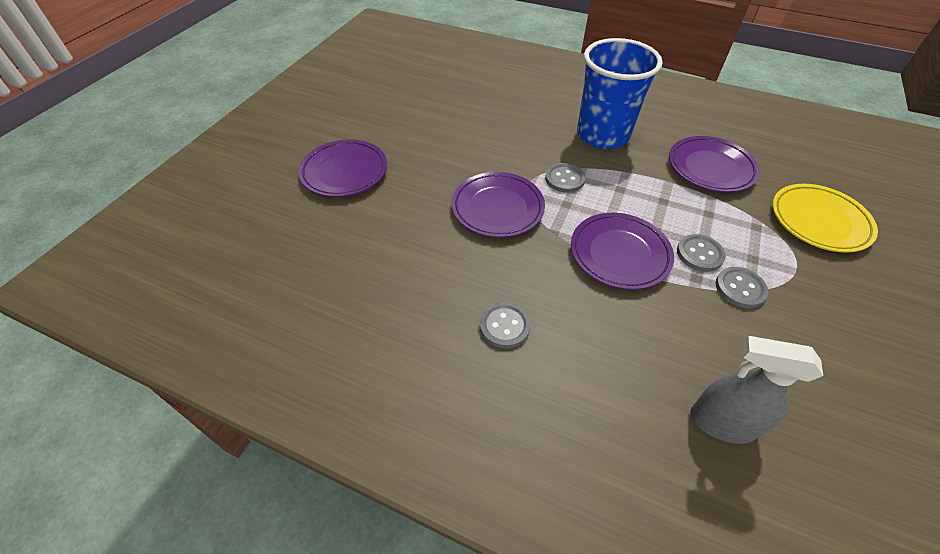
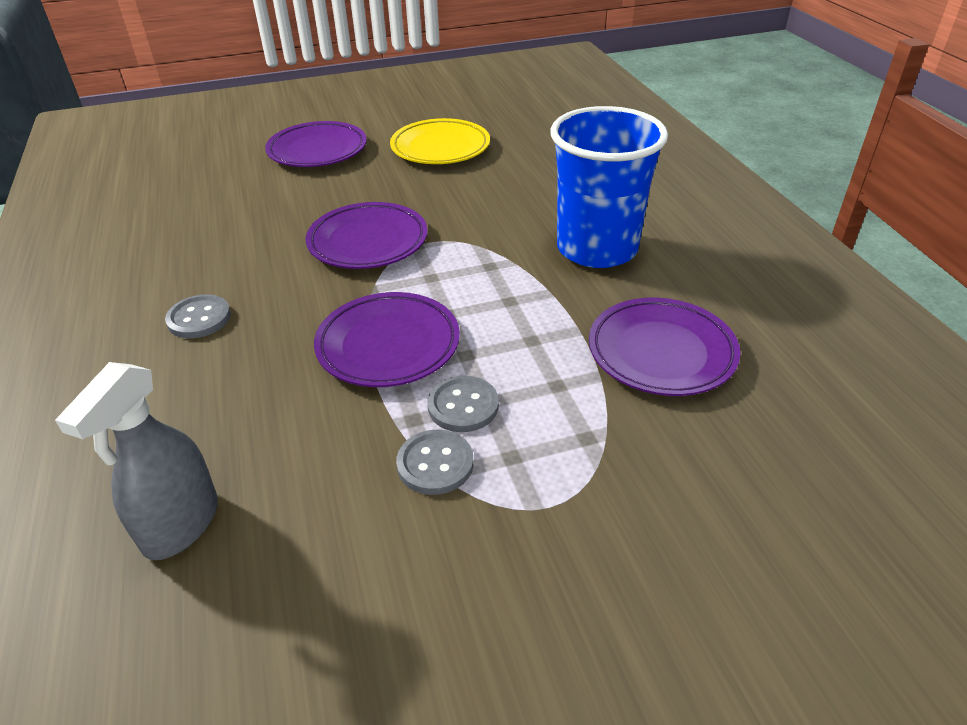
camera: 50 degrees right, 10 degrees down
grey button [545,163,586,193] -> none
grey spray bottle [690,336,824,444] -> grey spray bottle turned 135 degrees counterclockwise [55,362,218,560]
yellow plate [772,184,878,253] -> yellow plate moved to [390,118,490,164]

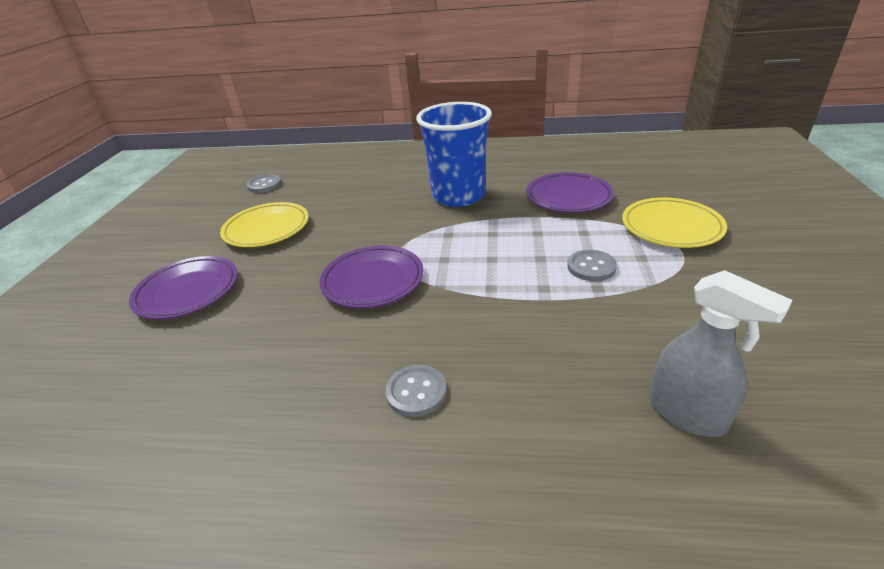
camera: 65 degrees left, 5 degrees down
purple plate [314,292,460,387] -> none
grey button [396,430,474,495] -> grey button moved to [247,174,281,193]
none -> yellow plate [622,198,727,248]

